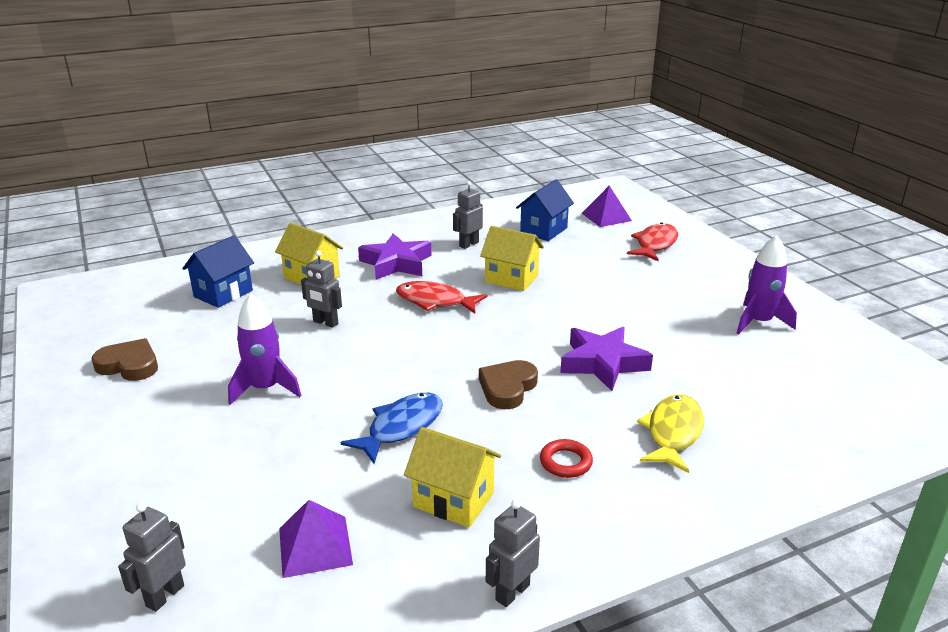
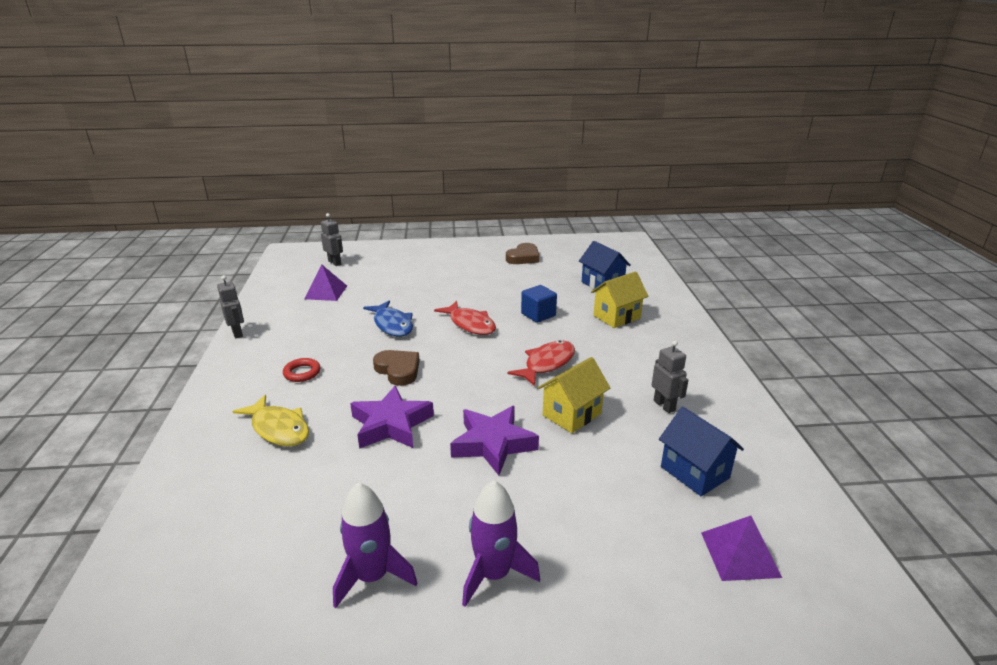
camera: 110 degrees right, 0 degrees up
purple rocket [228,294,301,405] -> purple rocket moved to [462,480,540,607]
grey robot [301,251,342,328] -> blue cube [521,285,557,323]
purple star [358,233,432,280] -> purple star moved to [450,406,539,475]
yellow house [404,427,501,528] -> none
red fish [627,222,678,261] -> red fish moved to [434,301,496,335]

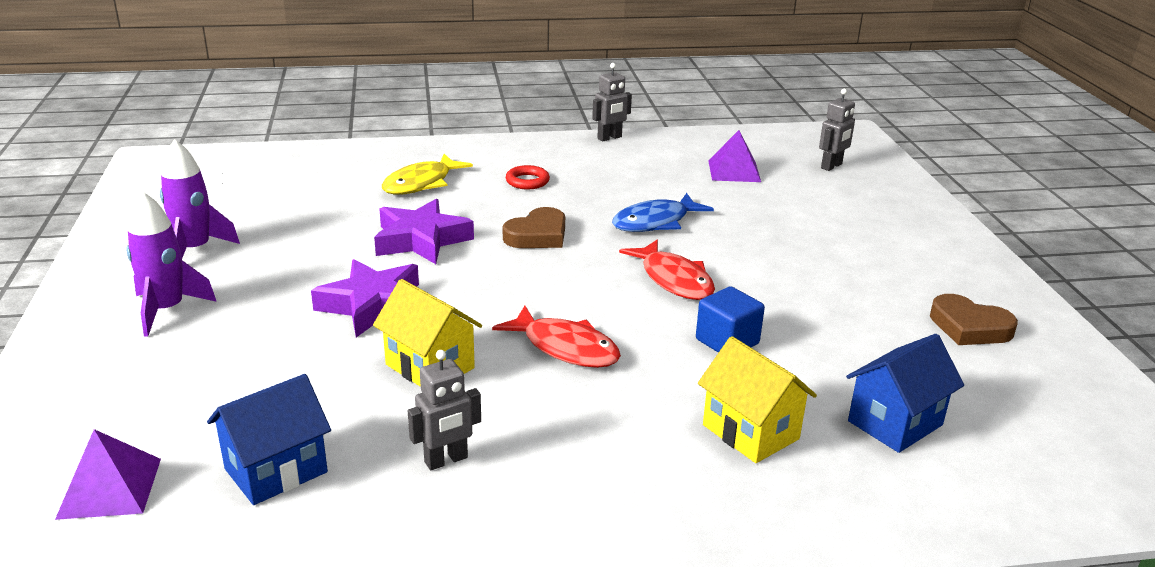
camera: 85 degrees right, 0 degrees up
red fish [434,301,496,335] -> red fish turned 75 degrees counterclockwise [619,240,715,300]

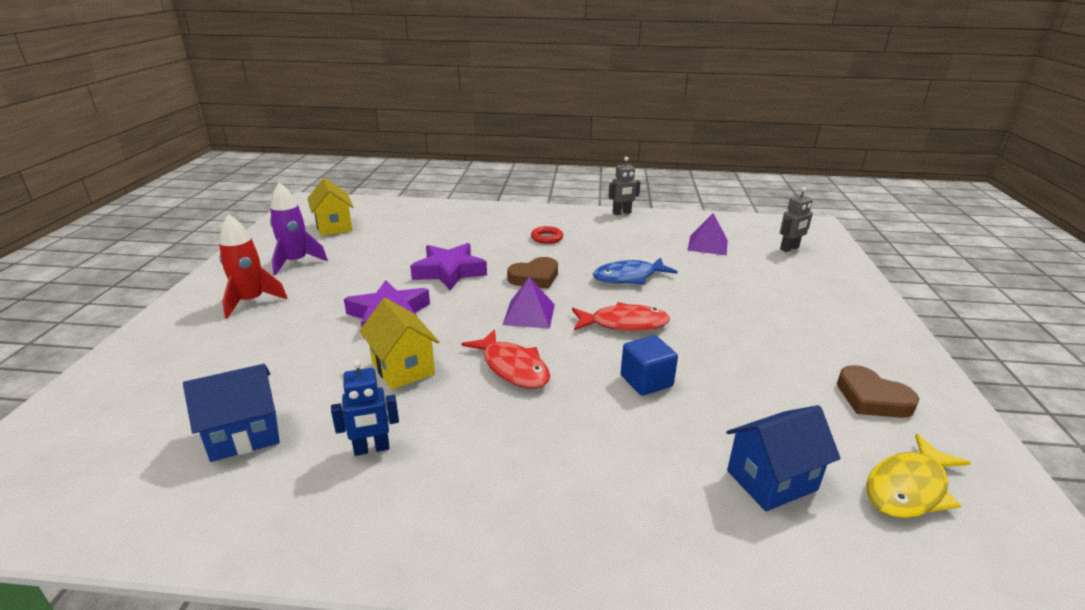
camera: 15 degrees right, 0 degrees up
purple pyramid [55,429,161,520] -> purple pyramid moved to [503,277,555,329]
purple rocket [126,191,217,337] -> red rocket [219,214,287,319]
yellow fish [382,154,473,194] -> yellow fish moved to [866,434,971,519]
grey robot [408,350,481,470] -> blue robot [331,360,399,456]
red fish [619,240,715,300] -> red fish turned 75 degrees counterclockwise [572,302,670,331]
yellow house [698,336,817,463] -> yellow house moved to [307,178,353,236]

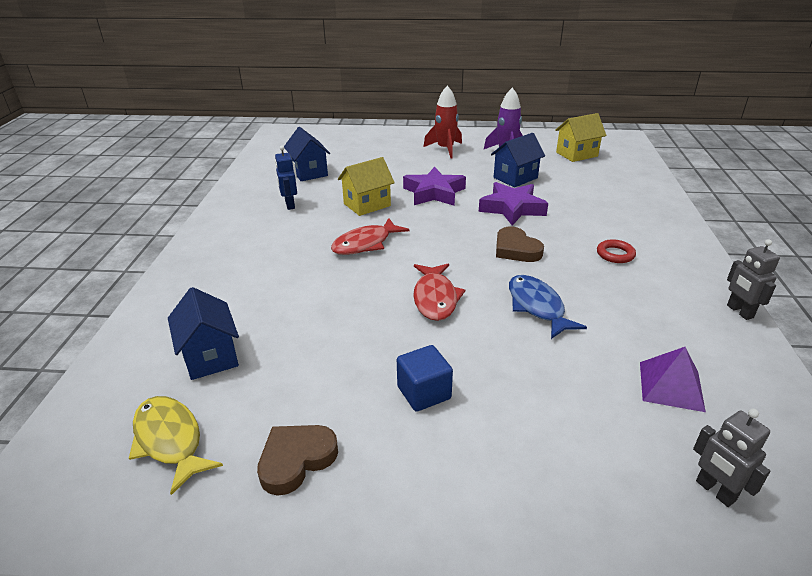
camera: 90 degrees right, 5 degrees up
purple pyramid [503,277,555,329] -> none
blue cube [621,335,678,396] -> blue cube moved to [397,345,453,412]
none -> blue house [491,133,545,187]

